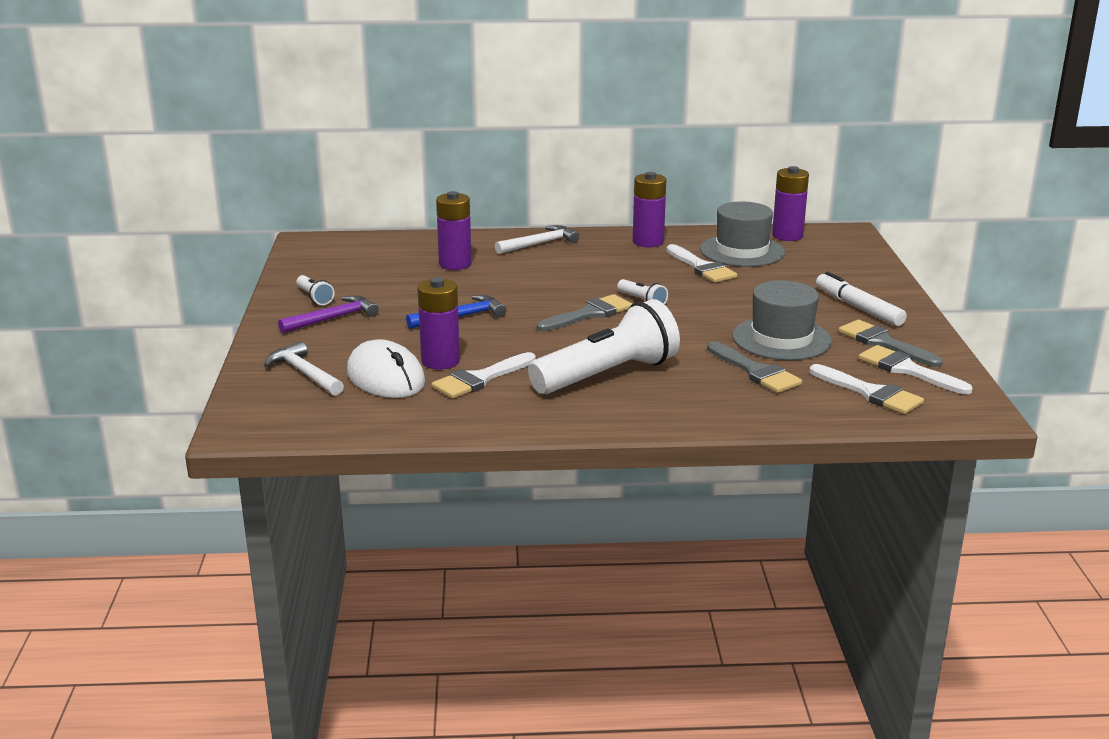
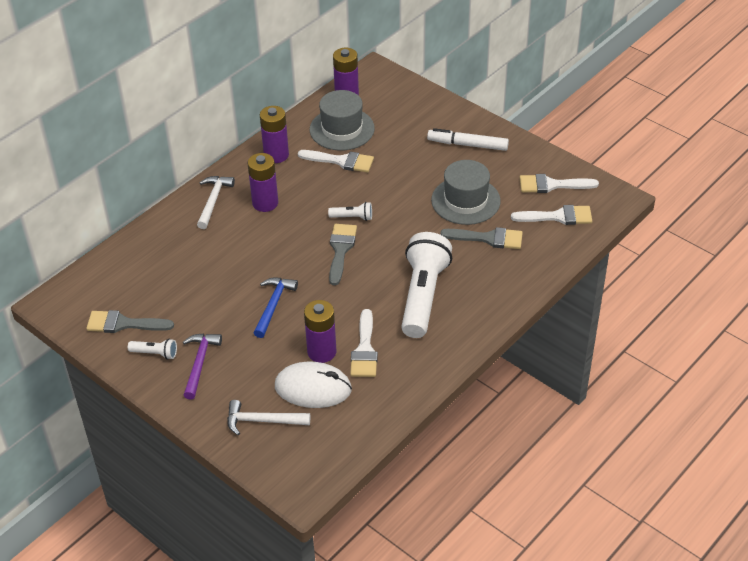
camera: 45 degrees left, 20 degrees up
purple battery [436,191,472,270] -> purple battery moved to [248,153,278,212]
grey brush [838,320,943,367] -> grey brush moved to [86,310,174,333]

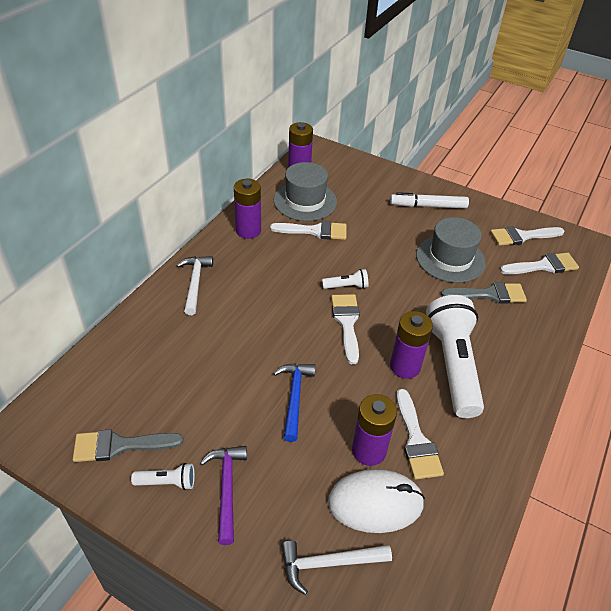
camera: 15 degrees left, 0 degrees up
purple battery [248,153,278,212] -> purple battery moved to [390,311,433,379]
grey brush [329,224,357,285] -> white brush [331,294,360,364]

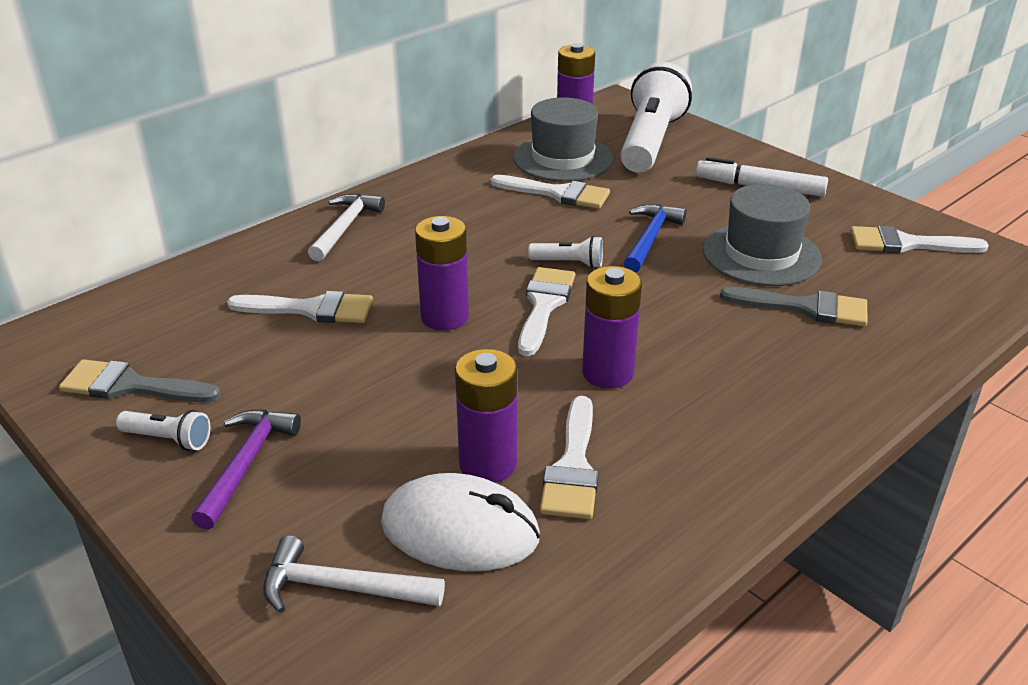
camera: 20 degrees right, 10 degrees down
purple battery [234,179,261,239] -> purple battery moved to [415,216,469,331]
blue hammer [273,363,315,442] -> blue hammer moved to [623,204,687,273]
white flashlight [426,295,484,418] -> white flashlight moved to [620,62,692,173]
white brush [500,253,579,275] -> white brush moved to [227,291,373,323]

